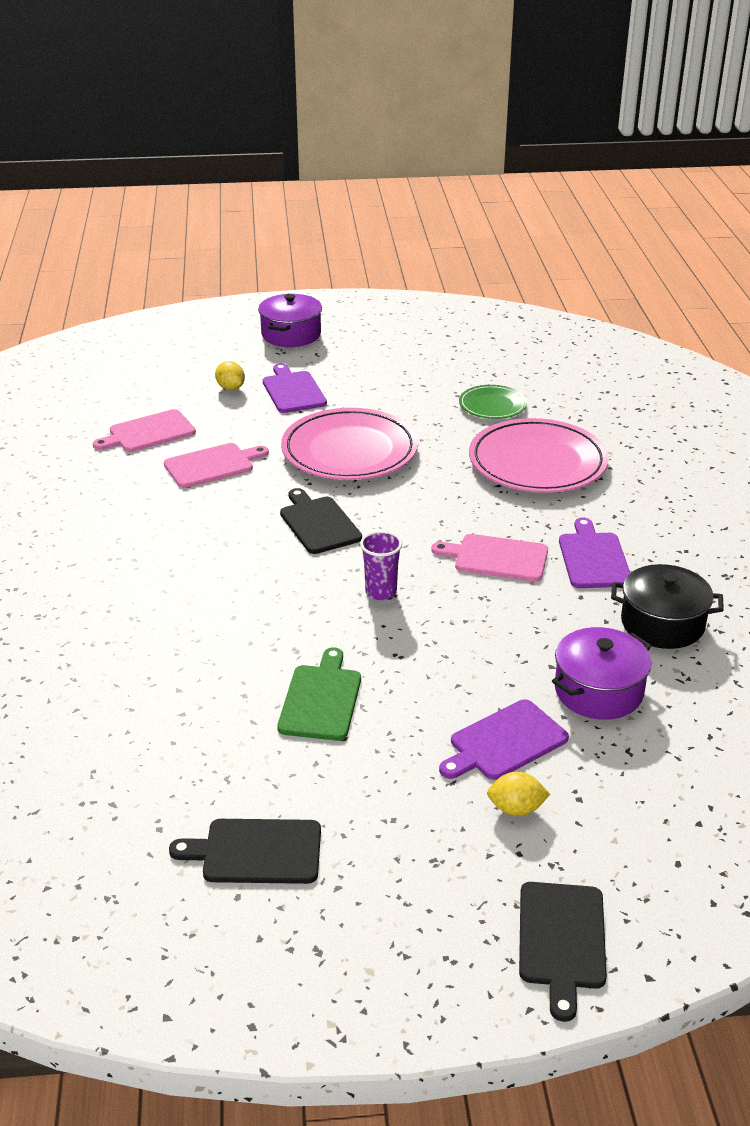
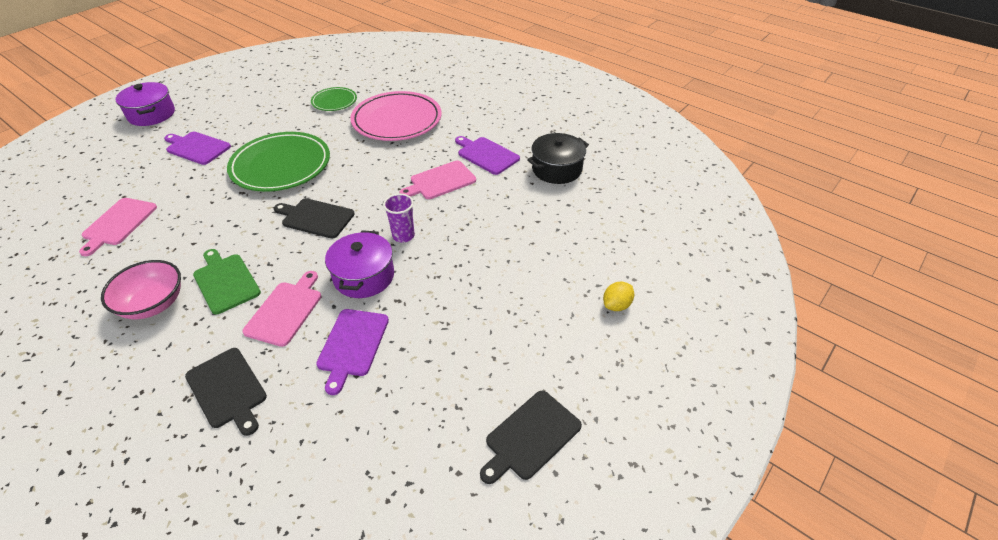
camera: 45 degrees left, 10 degrees up
pink cutting board [164,443,269,488] -> pink cutting board moved to [242,271,321,347]
yellow lemon [215,361,245,390] -> none
green cutting board [277,647,361,741] -> green cutting board moved to [193,249,261,314]
pink plate [281,408,418,480] -> green plate [227,132,330,192]
purple cutting board [439,699,569,780] -> purple cutting board moved to [316,309,389,395]
black cutting board [519,882,607,1022] -> black cutting board moved to [185,348,267,436]
purple pot [552,627,652,720] -> purple pot moved to [325,230,394,298]
none -> pink bowl [101,260,181,319]

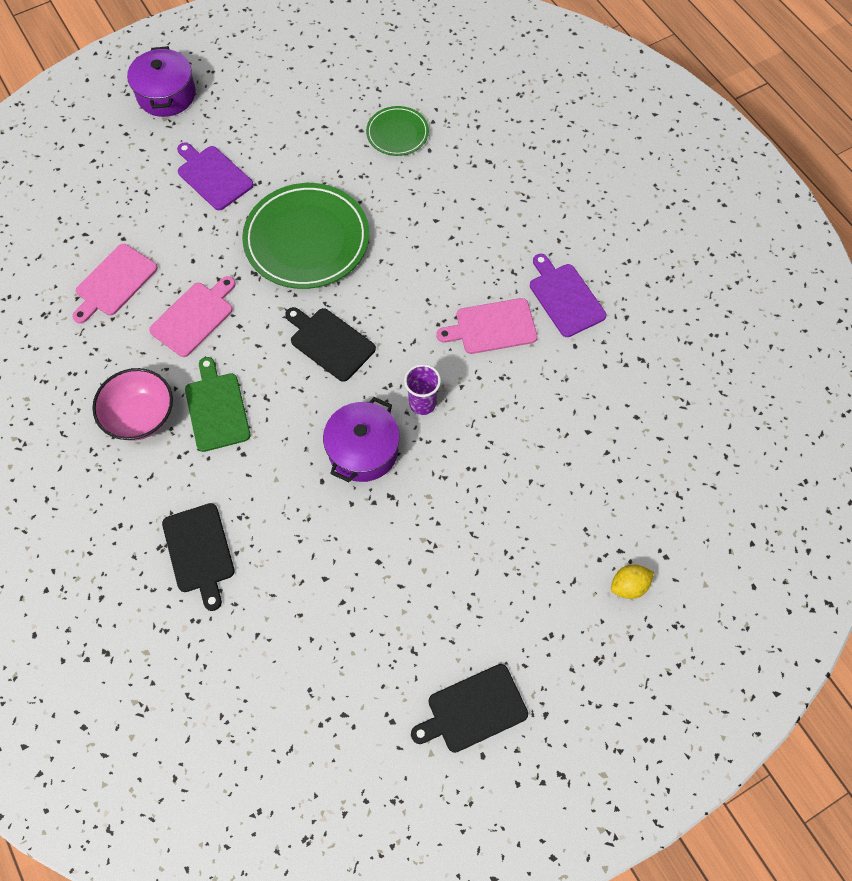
camera: 20 degrees right, 20 degrees up
pink cutting board [242,271,321,347] -> pink cutting board moved to [149,276,236,357]
purple cutting board [316,309,389,395] -> none
pink plate [350,91,442,141] -> none
black pot [527,133,589,184] -> none

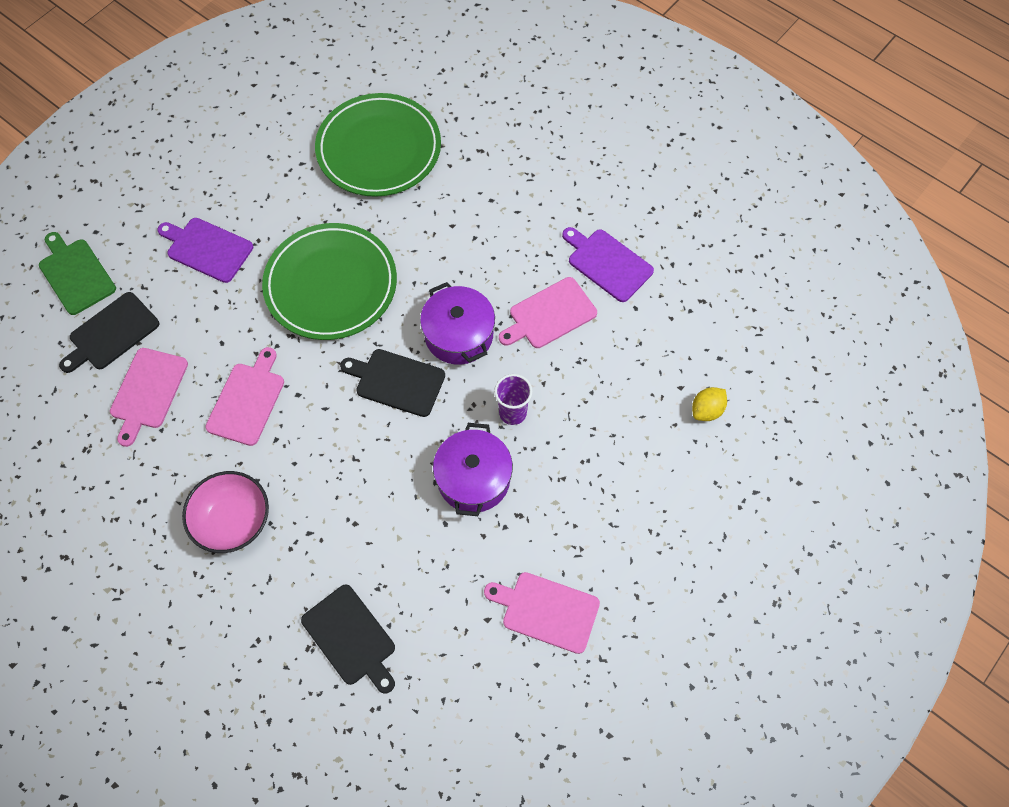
camera: 20 degrees left, 0 degrees up
purple pot [127,46,196,117] -> purple pot moved to [420,282,495,365]
green cutting board [185,357,251,452] -> green cutting board moved to [39,232,116,315]
green plate [366,106,429,156] -> green plate [315,93,441,197], size x1.90
black cutting board [411,664,528,753] -> black cutting board moved to [59,292,159,373]
yellow lemon [611,565,654,599] -> yellow lemon moved to [692,387,727,421]
none -> pink cutting board [484,572,600,654]

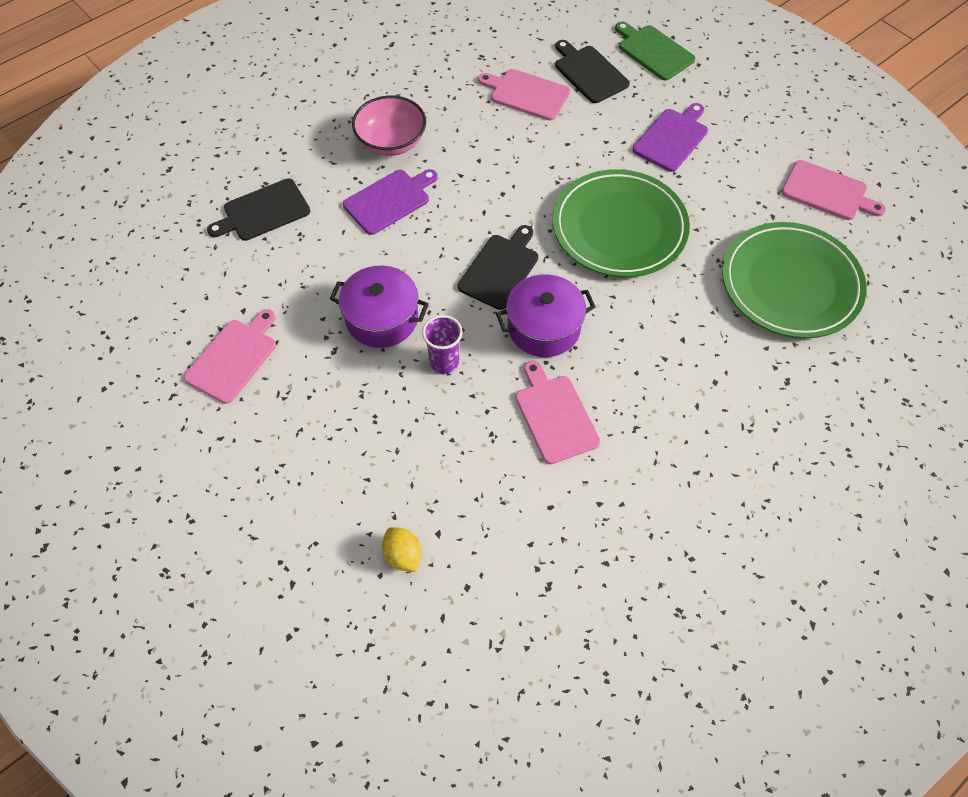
camera: 100 degrees right, 5 degrees down
green cutting board [39,232,116,315] -> green cutting board turned 105 degrees counterclockwise [615,22,695,81]
pink cutting board [205,347,284,446] -> pink cutting board moved to [782,160,886,220]
purple cutting board [562,227,654,302] -> purple cutting board moved to [343,169,438,235]

